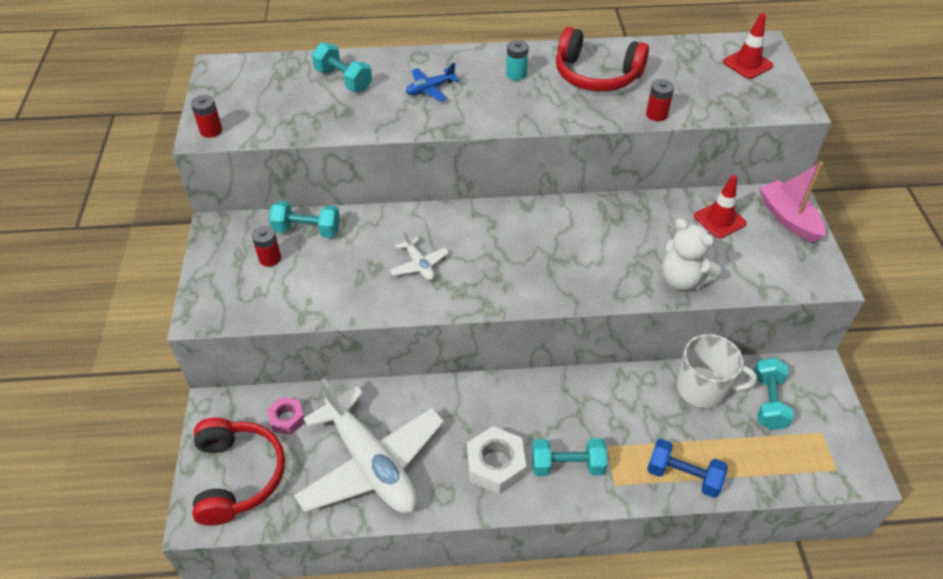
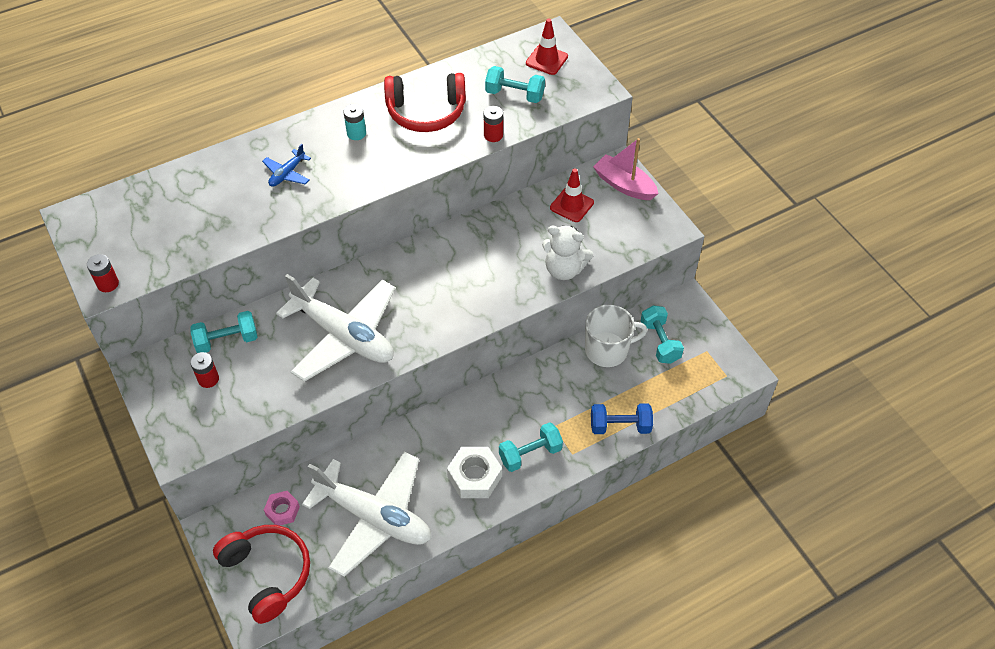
camera: 25 degrees left, 5 degrees up
turquoise dumbbell [312,43,372,92] -> turquoise dumbbell moved to [485,66,545,103]
white plane [389,231,449,280] -> white plane [276,274,396,382], size x2.42

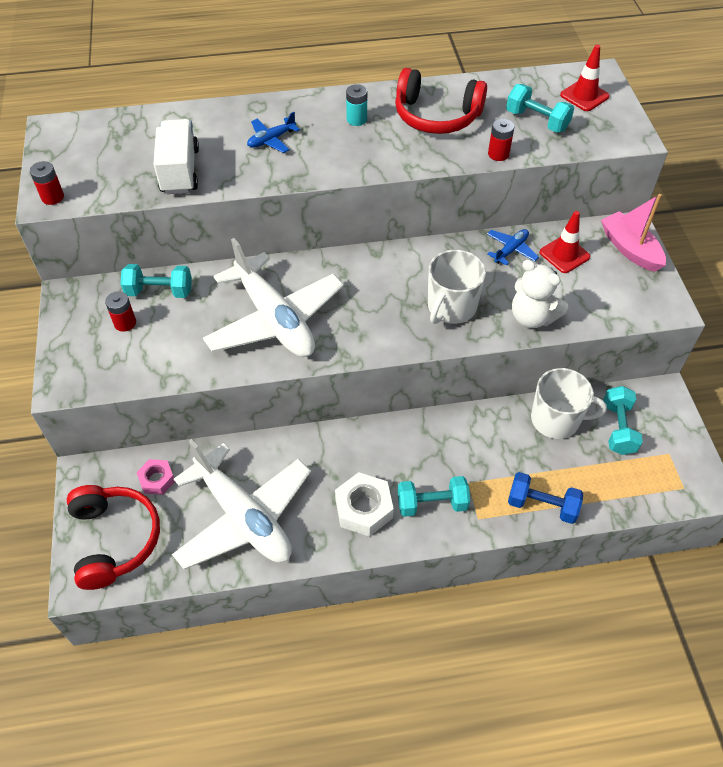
camera: 20 degrees right, 0 degrees up
none -> white truck [154,119,199,194]
none -> white mug [428,250,486,324]
none -> blue plane [487,229,539,266]

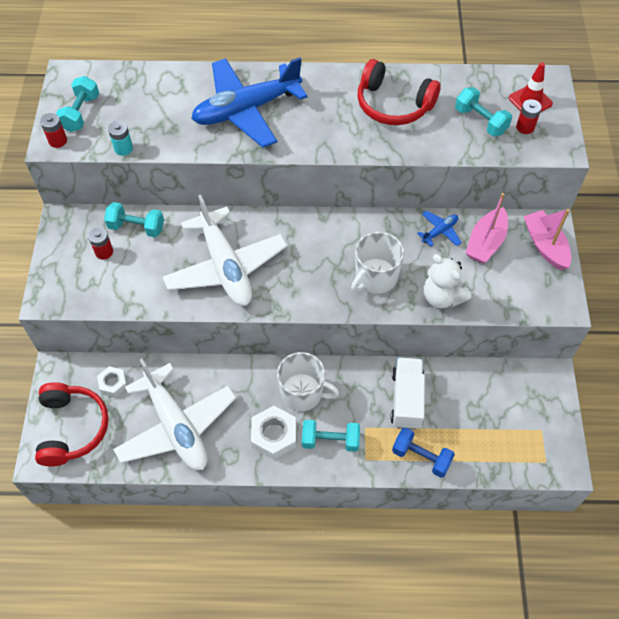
camera: 10 degrees right, 5 degrees up
pink nut [136,459,175,495] -> white nut [97,366,127,397]
white truck [154,119,199,194] -> white truck moved to [390,357,425,430]
blue plane [247,112,300,153] -> blue plane [191,57,308,148], size x2.42
turquoise battery [346,84,367,126] -> turquoise battery moved to [108,121,133,156]
red battery [488,119,515,161] -> red battery moved to [516,99,542,134]
white mug [531,368,607,439] -> white mug moved to [277,352,339,411]
red traffic cone [540,211,590,273] -> pink boat [466,193,508,263]
turquoise dumbbell [603,386,643,455] -> turquoise dumbbell moved to [56,76,99,132]

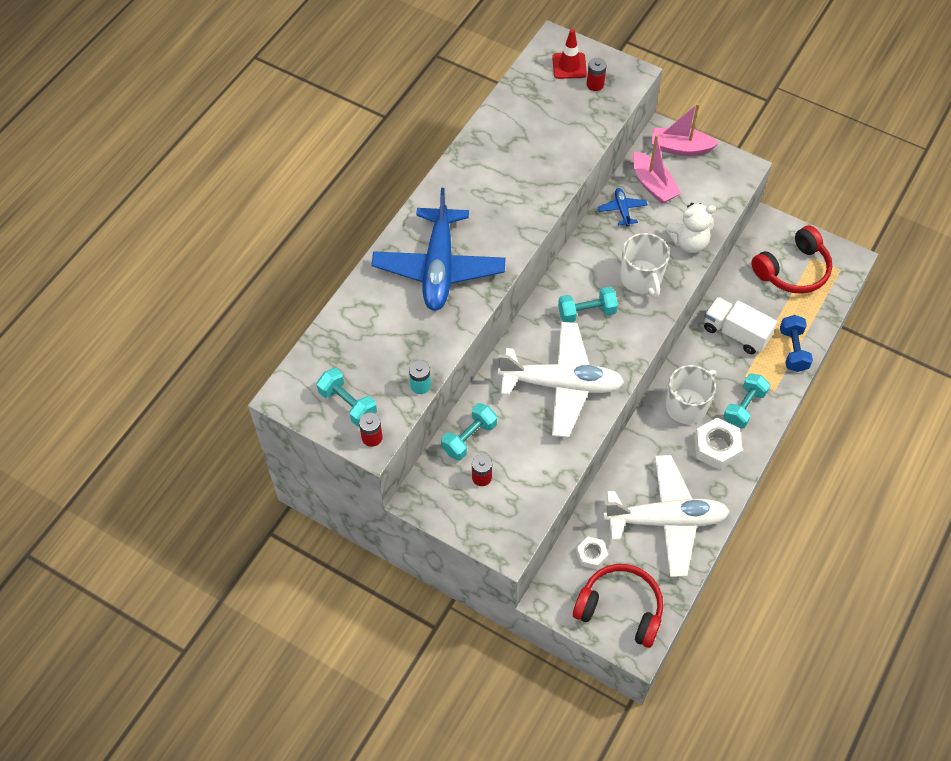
camera: 60 degrees left, 0 degrees up
red headphones [357,59,441,125] -> red headphones moved to [751,226,832,294]
blue dumbbell [392,427,455,478] -> blue dumbbell turned 60 degrees counterclockwise [780,315,813,372]
turquoise dumbbell [455,87,512,137] -> turquoise dumbbell moved to [558,287,618,323]

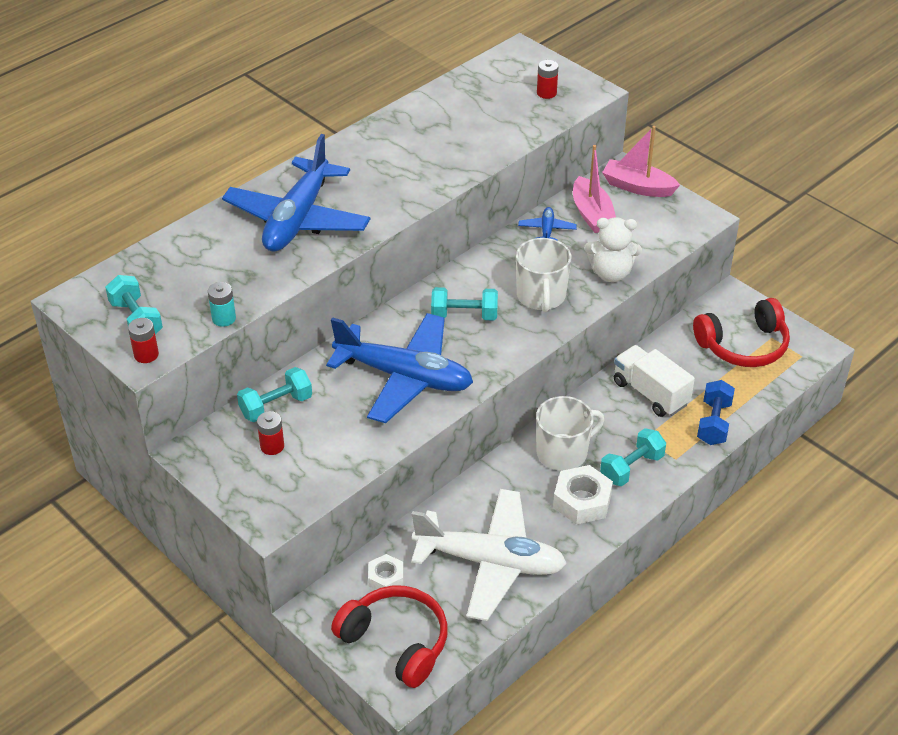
camera: 15 degrees right, 15 degrees down
white plane [498,322,624,437] -> blue plane [326,313,473,423]
red traffic cone [552,29,587,79] -> none

